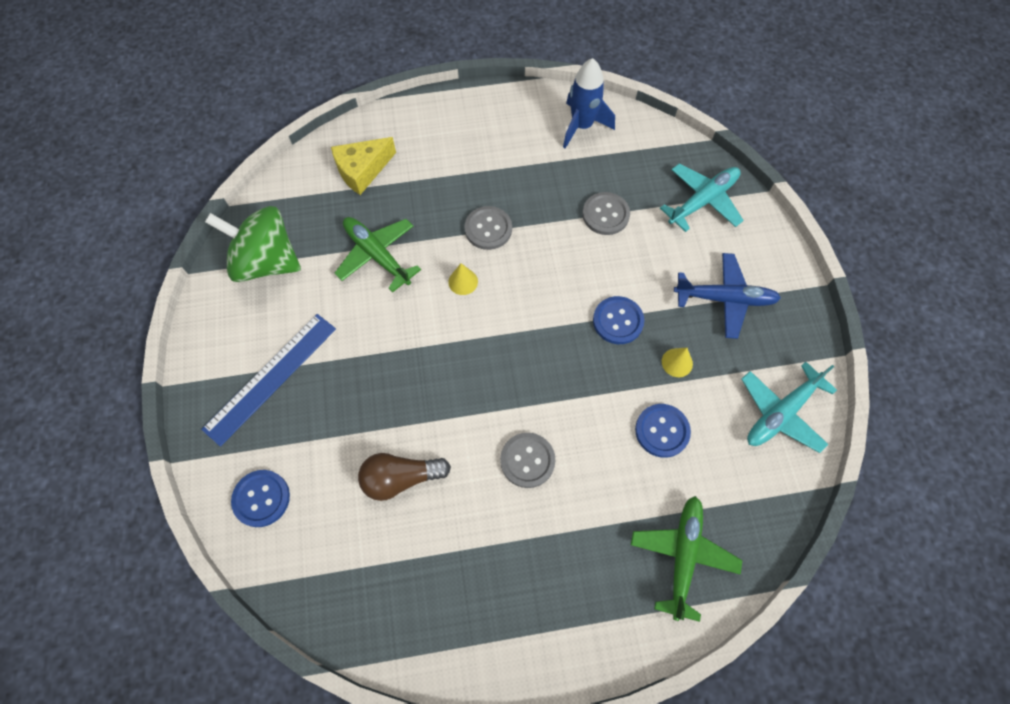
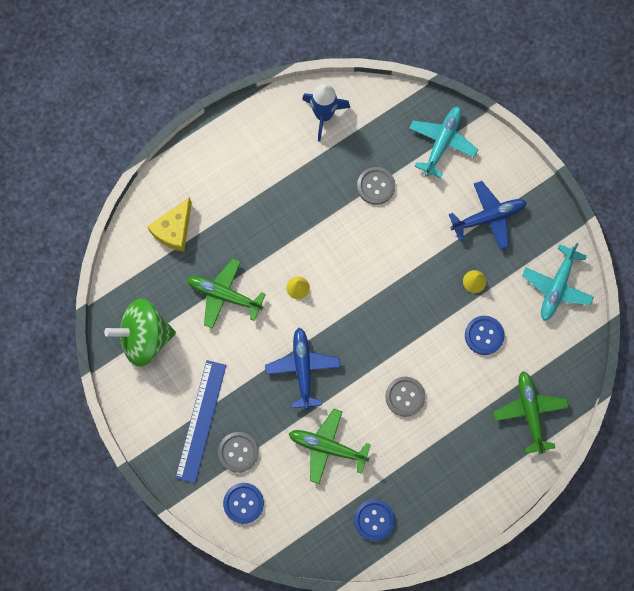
camera: 25 degrees left, 10 degrees up
brown light bulb [358,453,451,501] -> green plane [288,409,371,484]
grey button [464,206,512,250] -> grey button moved to [218,432,259,473]
blue button [593,296,644,344] -> blue button moved to [354,499,395,541]
none -> blue plane [265,328,340,410]

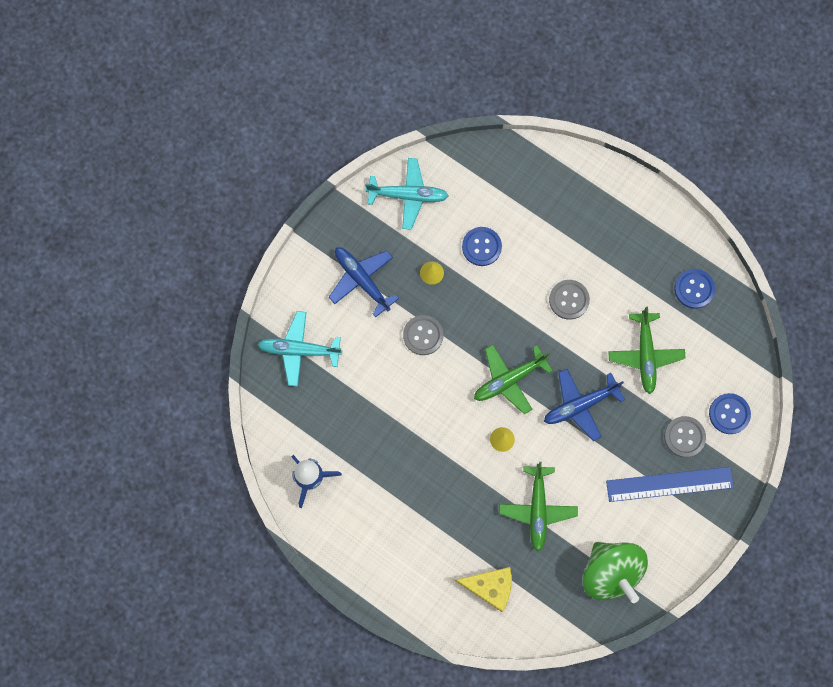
camera: 110 degrees left, 0 degrees up
grey button [357,167,395,205] -> grey button moved to [403,315,443,355]
green plane [493,371,569,454] -> green plane moved to [474,345,553,414]

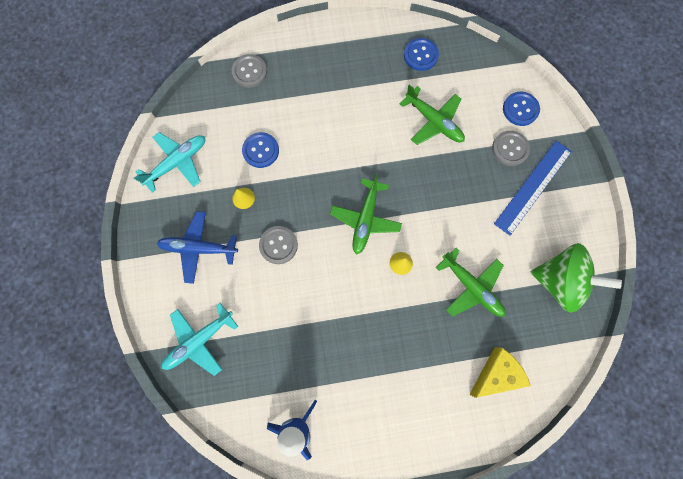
camera: 45 degrees left, 0 degrees up
blue plane [544,369,625,441] -> none
grey button [549,280,590,320] -> grey button moved to [232,54,267,88]

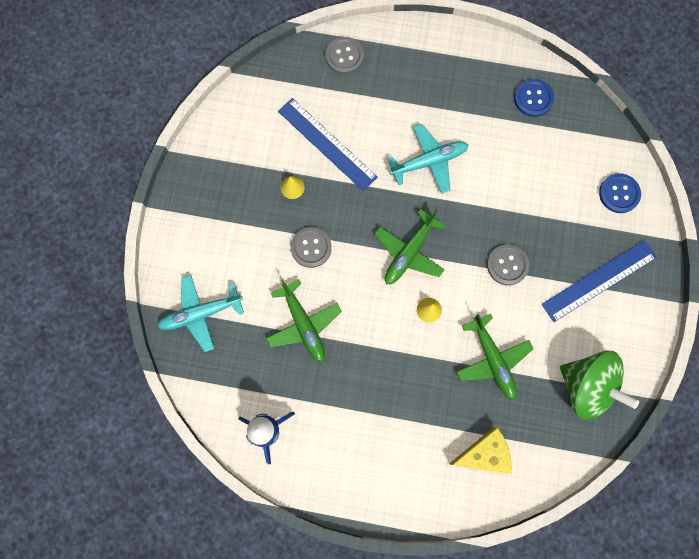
camera: 20 degrees right, 0 degrees up
turquoise plane [134,132,205,193] -> turquoise plane moved to [387,124,468,194]
blue plane [157,211,238,284] -> none
blue button [242,132,279,168] -> blue ruler [278,98,378,191]
green plane [400,85,465,145] -> green plane moved to [266,279,342,362]
grey button [492,131,530,166] -> grey button moved to [487,244,529,285]

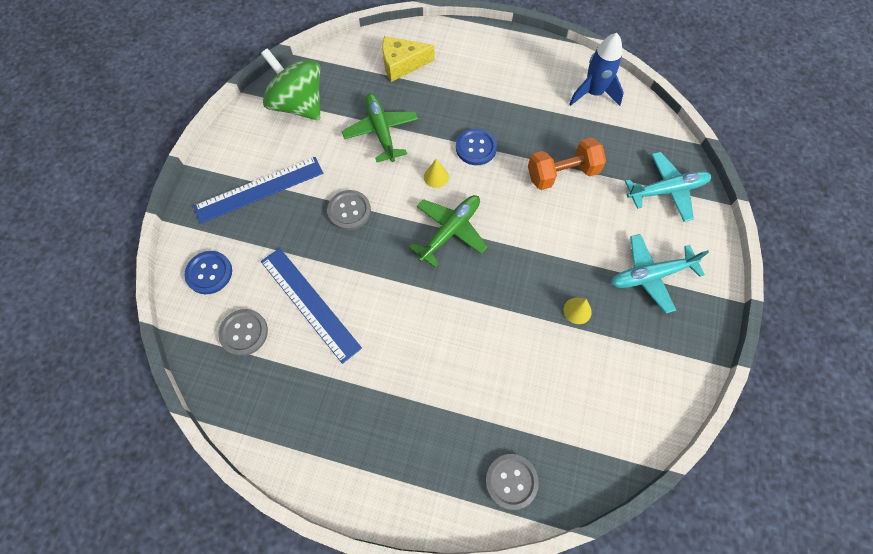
camera: 175 degrees left, 10 degrees down
green plane [266,279,342,362] -> orange dumbbell [528,138,606,190]
blue ruler [278,98,378,191] -> blue ruler moved to [261,248,362,364]
grey button [290,227,332,268] -> grey button moved to [218,309,268,356]
turquoise plane [387,124,468,194] -> turquoise plane moved to [611,234,709,313]
blue button [514,79,554,117] -> blue button moved to [456,128,497,165]

